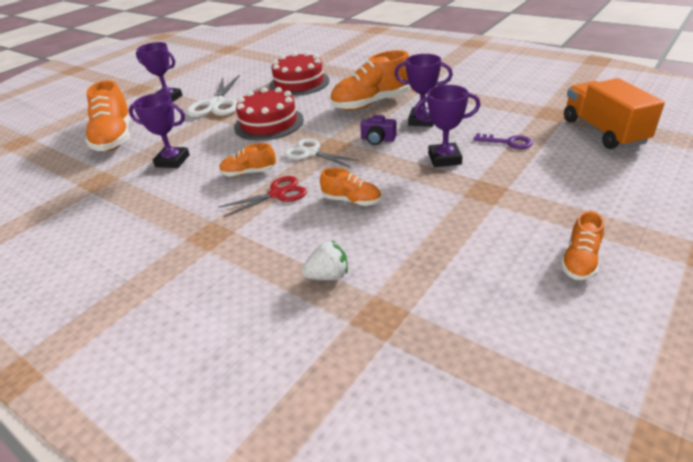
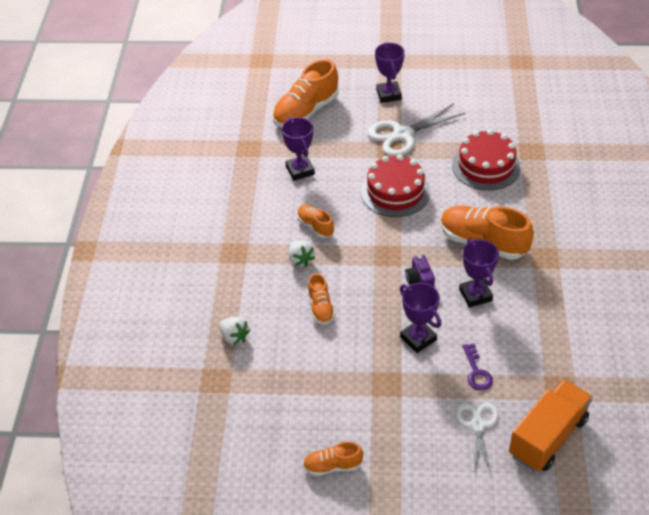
camera: 55 degrees right, 10 degrees up
red scissors [218,176,307,217] -> white strawberry [289,241,315,267]
white scissors [284,139,359,167] -> white scissors moved to [456,403,499,473]

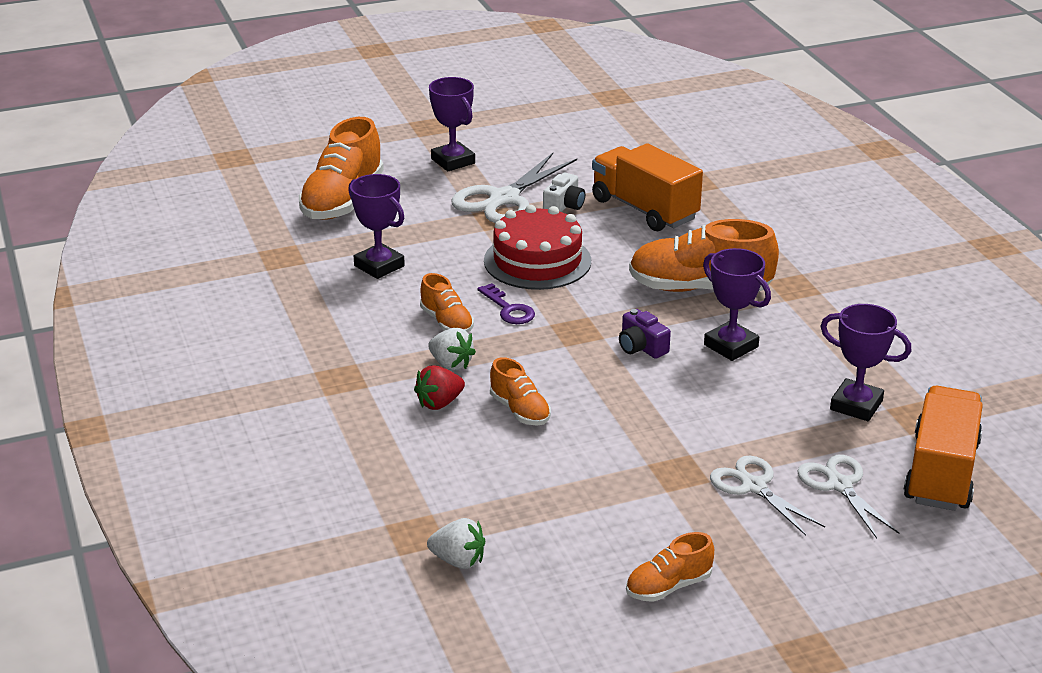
camera: 25 degrees left, 15 degrees down
white strawberry [219,317,250,345] -> white strawberry moved to [427,518,485,569]
orange shoe [297,205,334,238] -> orange shoe turned 150 degrees counterclockwise [420,273,474,333]
purple trophy [400,283,441,353] -> purple trophy moved to [820,304,912,421]
red cake [452,129,521,191] -> orange truck [592,143,703,231]
purple key [462,344,493,391] -> purple key moved to [477,283,535,324]
none -> red strawberry [414,365,465,410]
none -> white camera [543,173,585,212]
none -> white scissors [710,455,825,536]

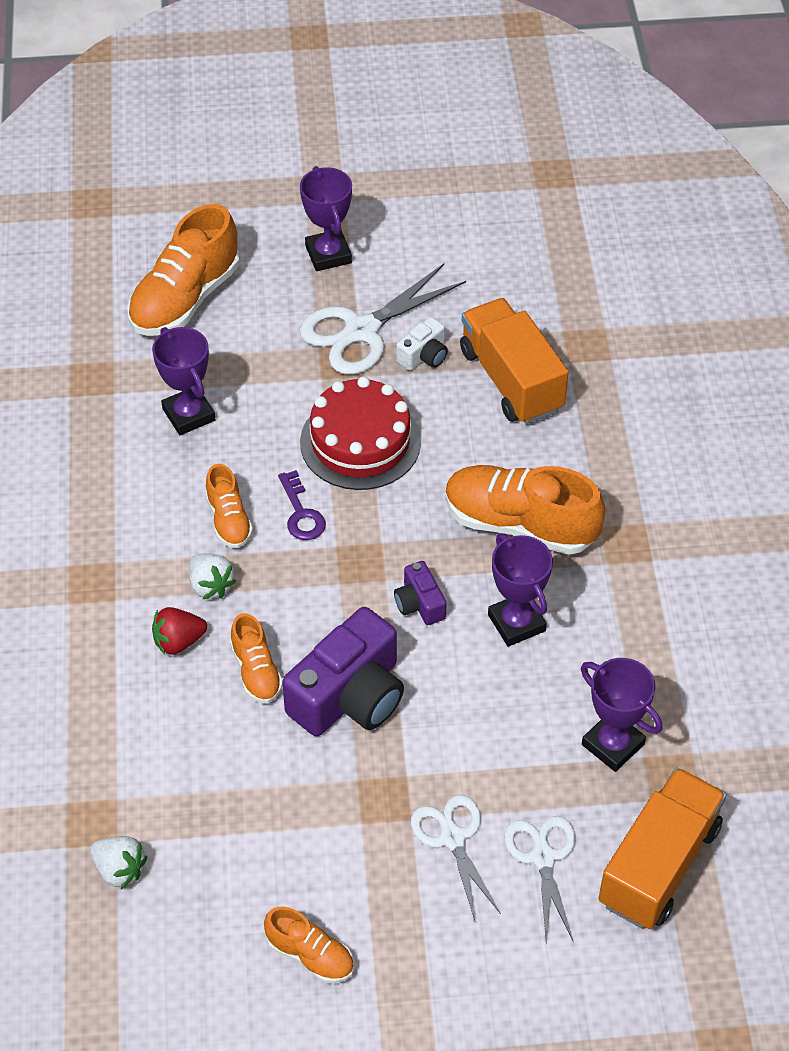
camera: 15 degrees right, 20 degrees up
orange shoe [626,532,714,602] -> orange shoe turned 135 degrees counterclockwise [264,907,354,983]
none -> purple camera [282,607,404,736]

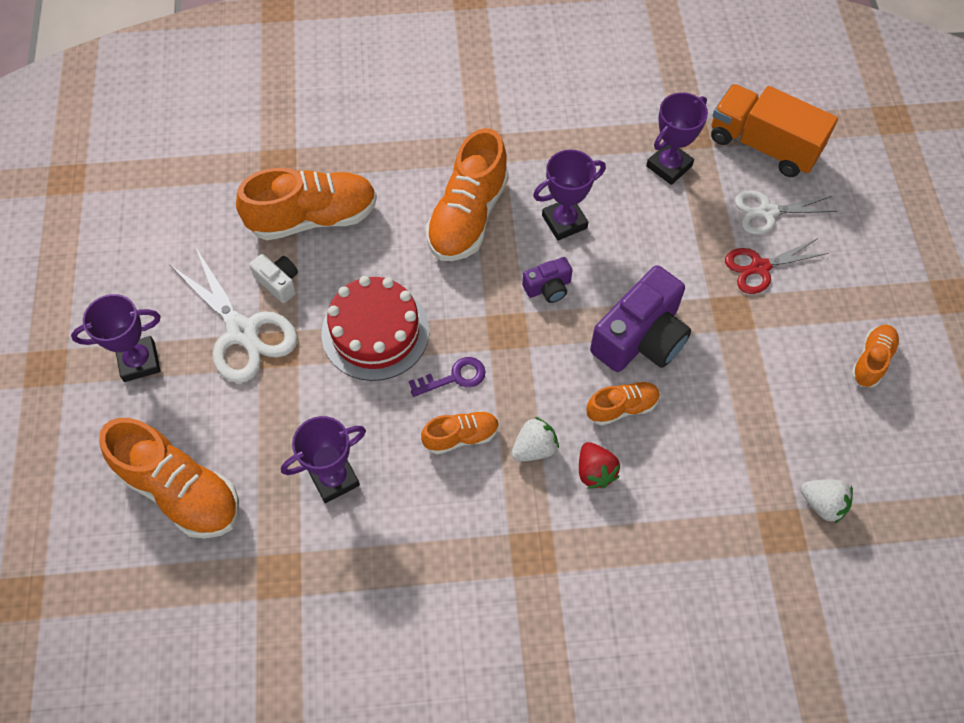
camera: 90 degrees left, 10 degrees up
white strawberry [90,836,148,889] -> white strawberry turned 90 degrees clockwise [801,479,853,524]
purple camera [282,607,404,736] -> purple camera turned 90 degrees clockwise [590,265,691,372]
white scissors [411,795,501,920] -> red scissors [725,238,828,294]
orange truck [460,298,569,424] -> orange shoe [236,168,377,240]

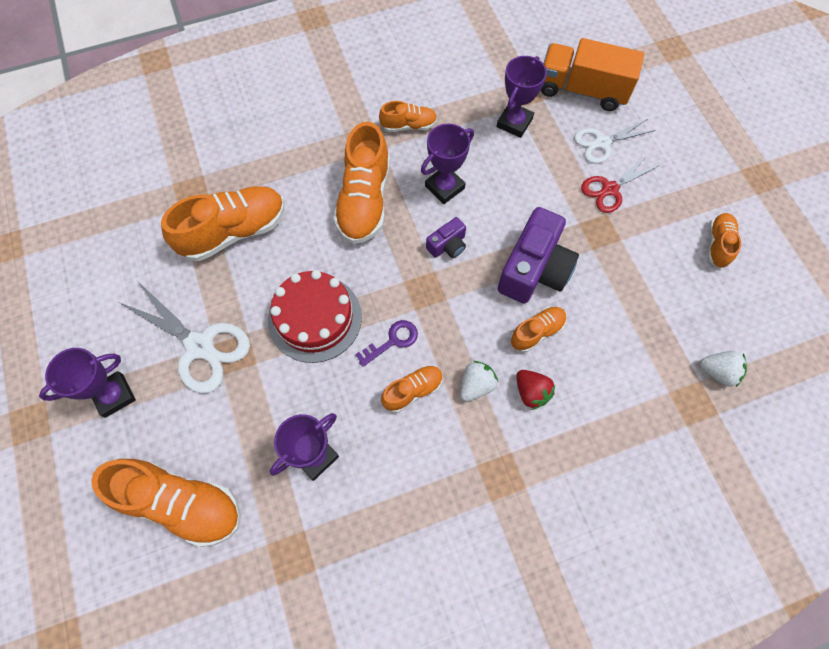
camera: 15 degrees left, 5 degrees up
white camera [249,254,298,303] -> none
none -> orange shoe [379,101,437,132]

